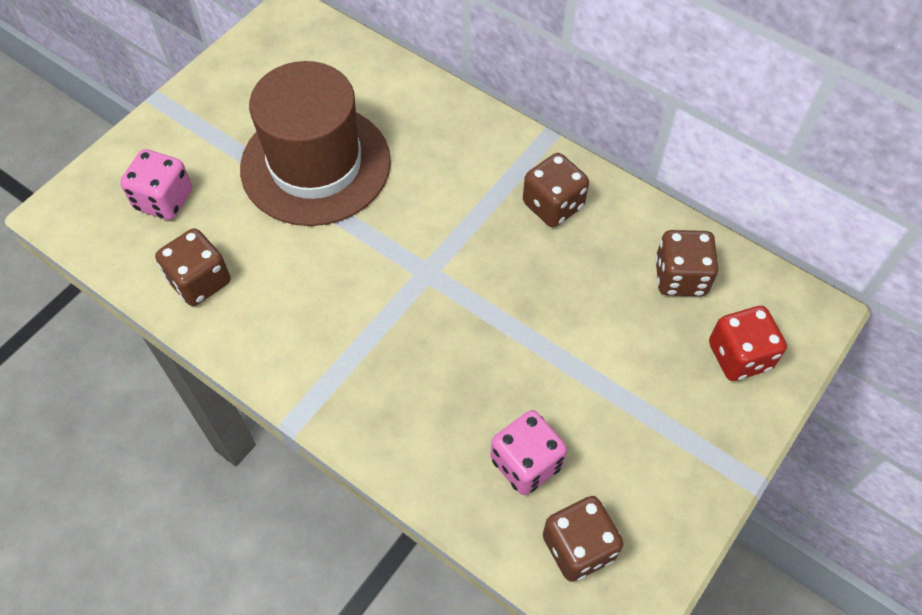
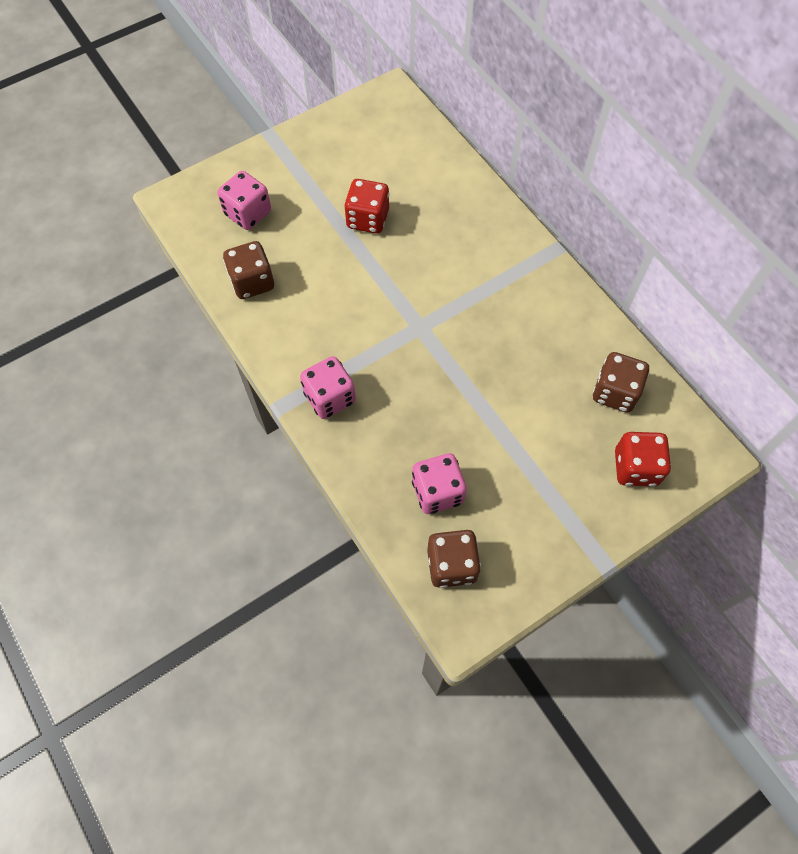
camera: 20 degrees right, 5 degrees up
brown hat [240,61,391,226] -> red dice [344,179,389,233]
brown dice [523,153,589,227] -> none
none -> pink dice [300,356,356,419]

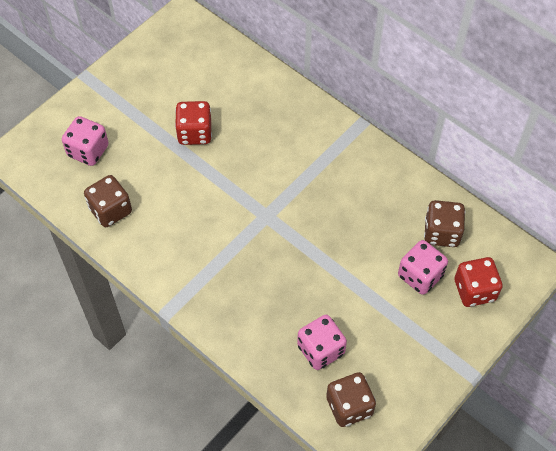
camera: 15 degrees left, 5 degrees down
pink dice [300,356,356,419] -> pink dice moved to [398,240,448,295]

